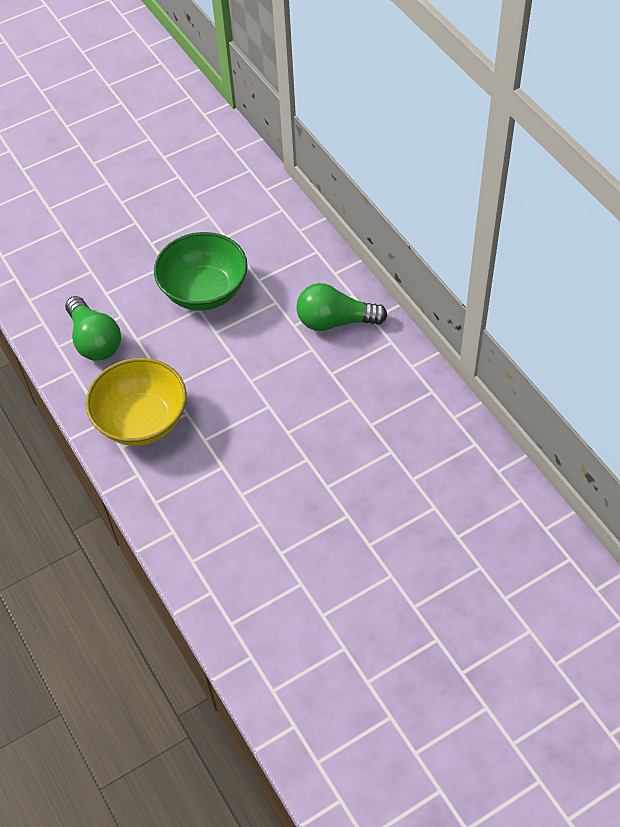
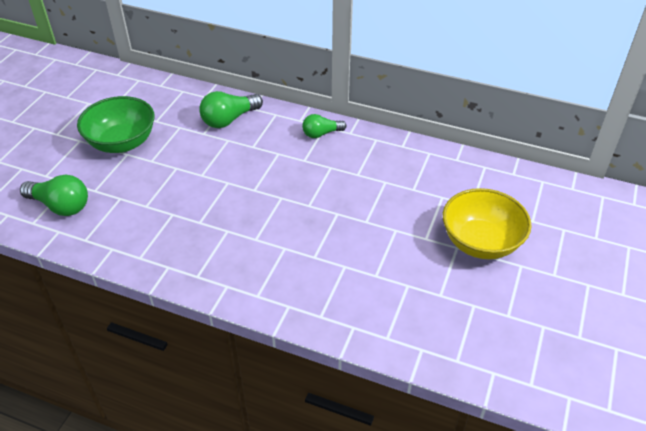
camera: 40 degrees left, 10 degrees down
yellow bowl [86,358,187,446] -> yellow bowl moved to [443,188,532,259]
none -> green light bulb [302,114,347,138]

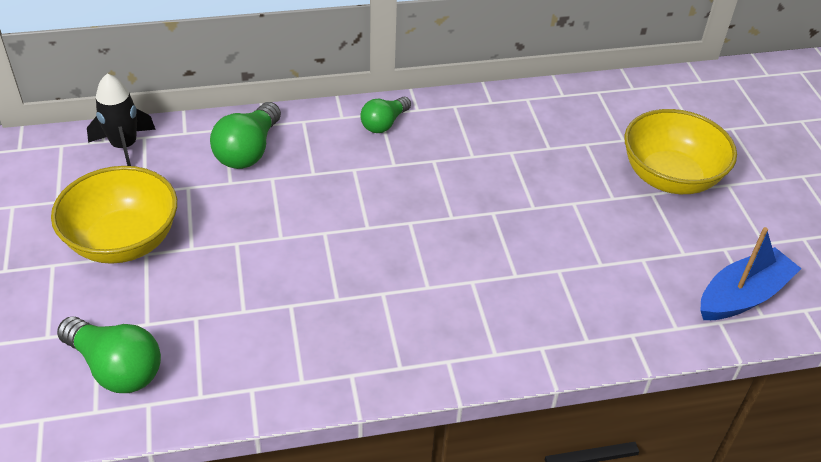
camera: 35 degrees left, 0 degrees up
green light bulb [20,175,88,216] -> green light bulb turned 45 degrees clockwise [57,316,161,393]
green bowl [77,96,154,153] -> yellow bowl [51,166,177,264]
none -> black rocket [87,73,156,166]
none -> blue boat [700,227,802,320]

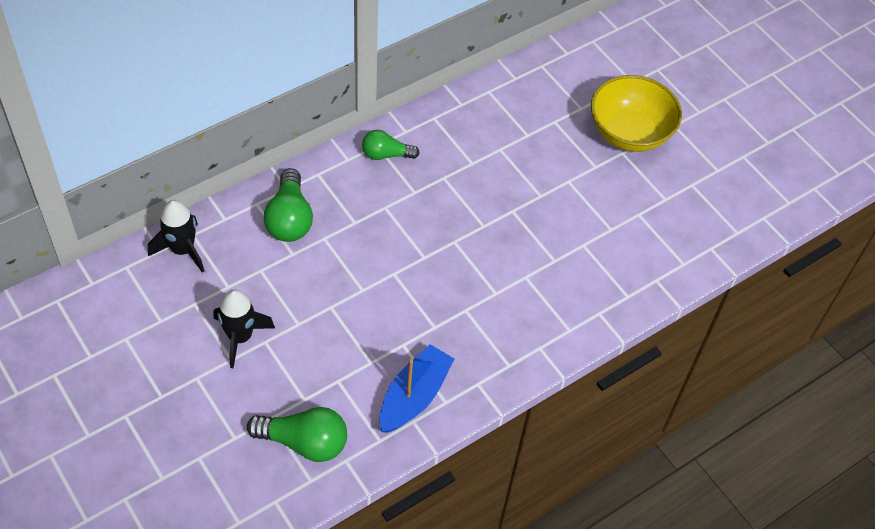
camera: 25 degrees left, 10 degrees up
yellow bowl [51,166,177,264] -> black rocket [214,289,275,368]
green light bulb [360,97,411,133] -> green light bulb turned 75 degrees clockwise [362,130,420,160]
blue boat [700,227,802,320] -> blue boat moved to [380,344,454,433]

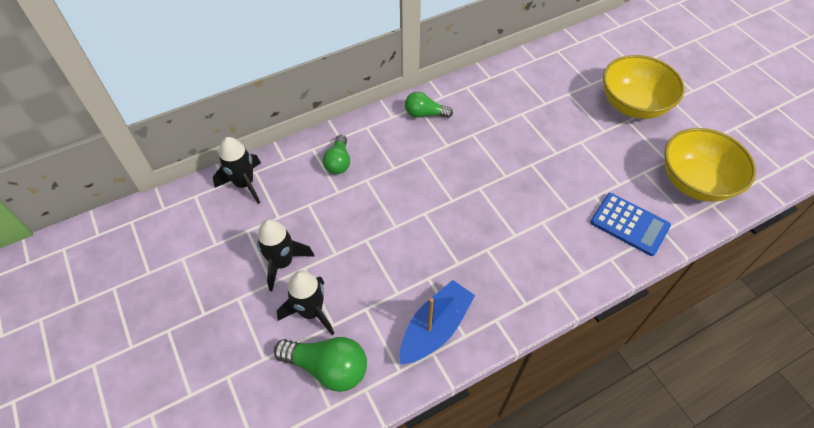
camera: 10 degrees right, 0 degrees up
green light bulb [264,168,313,242] -> green light bulb [323,135,350,174], size x0.65
none -> black rocket [277,271,334,335]
none -> blue calculator [590,193,671,256]
none -> yellow bowl [664,128,756,202]

